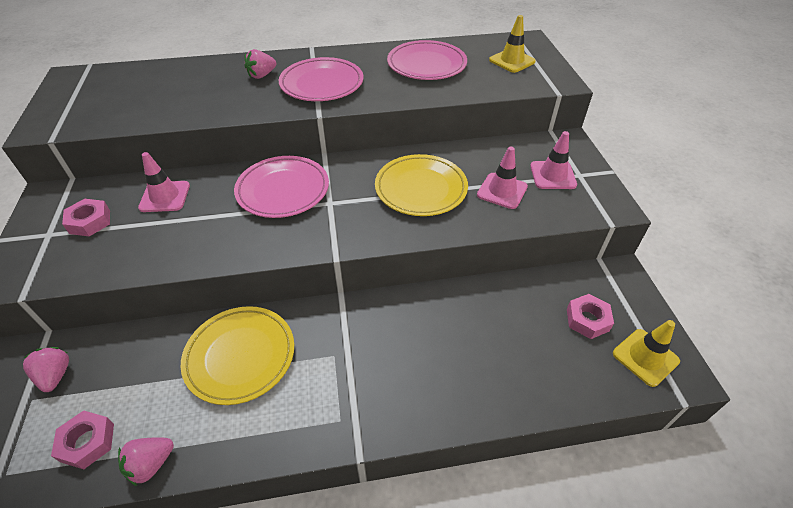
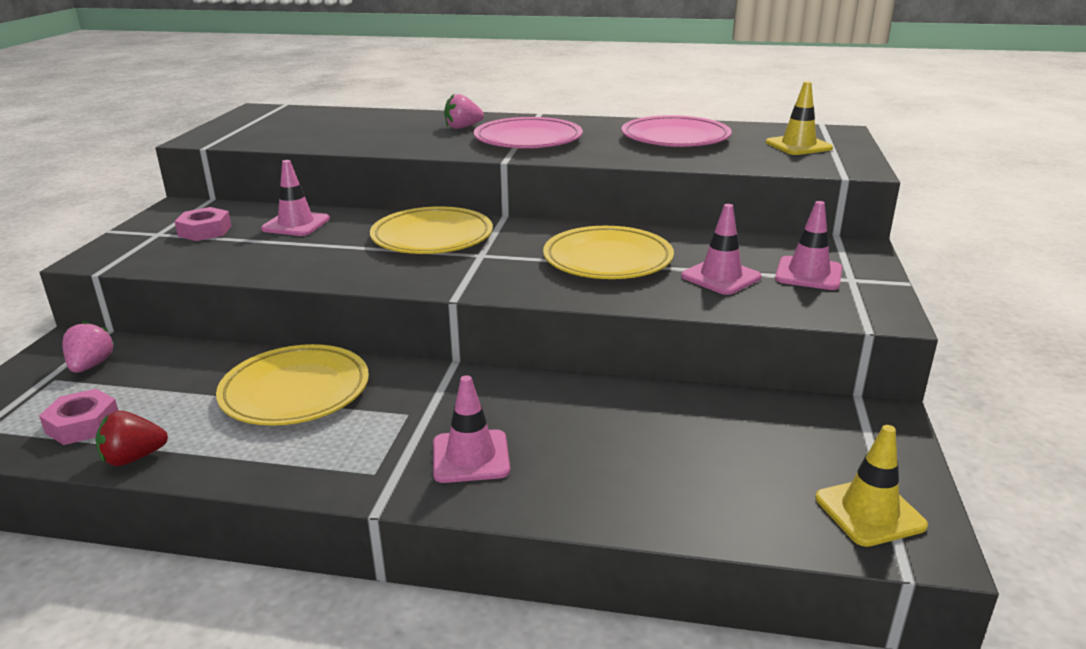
camera: 20 degrees right, 20 degrees down
pink strawberry [118,437,174,486] -> red strawberry [95,411,168,466]
pink plate [234,156,329,218] -> yellow plate [370,206,493,254]
pink nut [567,294,614,339] -> none
none -> pink traffic cone [433,375,510,483]

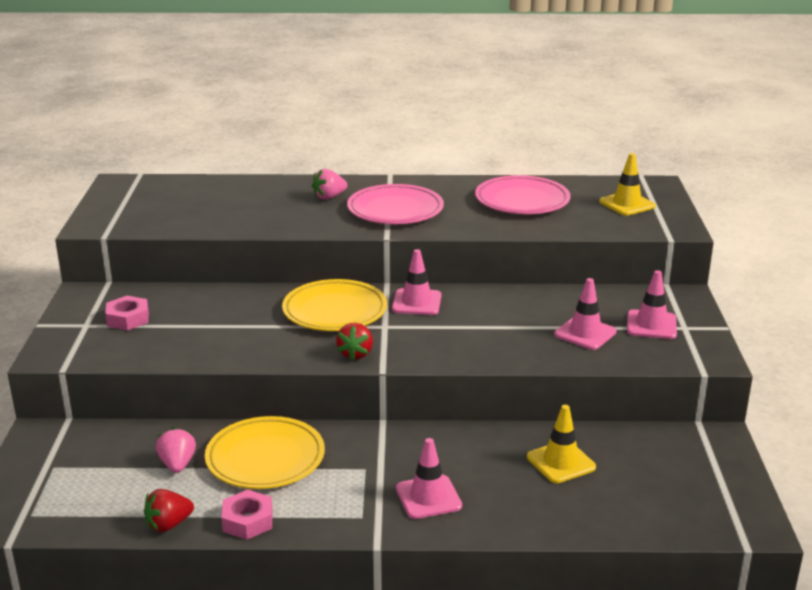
camera: 10 degrees left, 0 degrees up
pink nut [39,389,119,445] -> pink nut moved to [221,490,273,540]
pink strawberry [62,321,115,373] -> pink strawberry moved to [156,427,196,473]
pink traffic cone [261,160,330,236] -> pink traffic cone moved to [392,249,441,315]
yellow plate [543,226,674,279] -> none
yellow traffic cone [815,425,928,547] -> yellow traffic cone moved to [527,405,596,483]
none -> red strawberry [336,323,373,360]

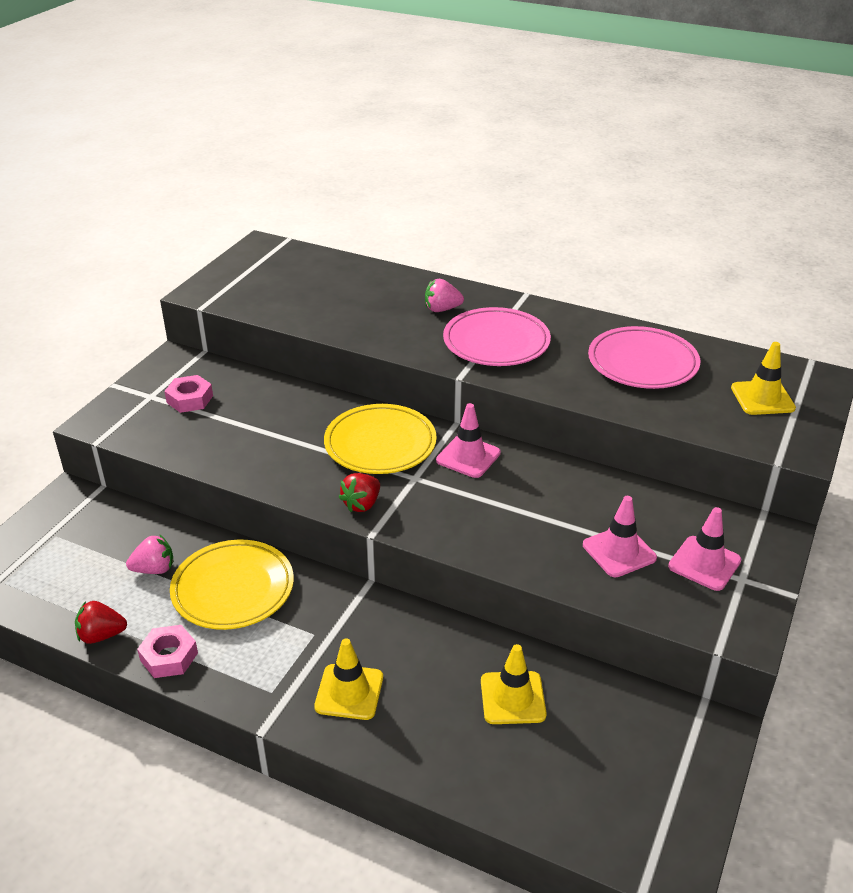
camera: 25 degrees right, 10 degrees up
pink strawberry [156,427,196,473] -> pink strawberry turned 60 degrees clockwise [126,534,173,574]
pink traffic cone [396,438,462,519] -> yellow traffic cone [314,639,383,720]

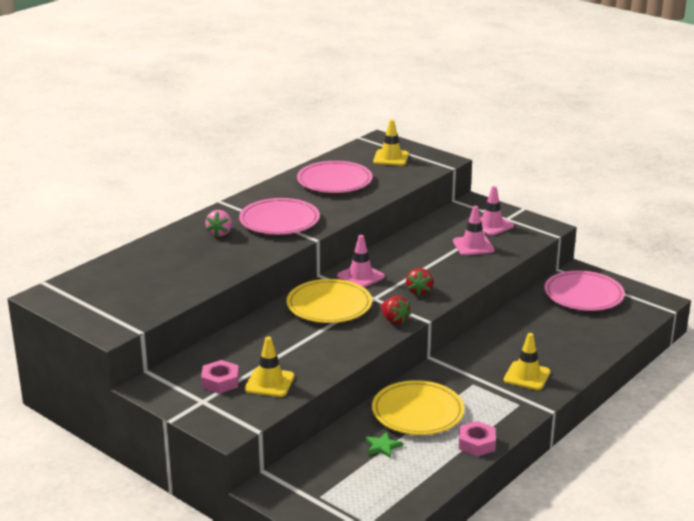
camera: 75 degrees left, 10 degrees down
red strawberry [75,601,127,644] -> red strawberry moved to [406,268,434,296]
pink strawberry [126,534,173,574] -> green star [365,432,403,458]
yellow traffic cone [481,644,547,724] -> yellow traffic cone moved to [245,336,294,397]
none -> pink plate [544,271,625,311]

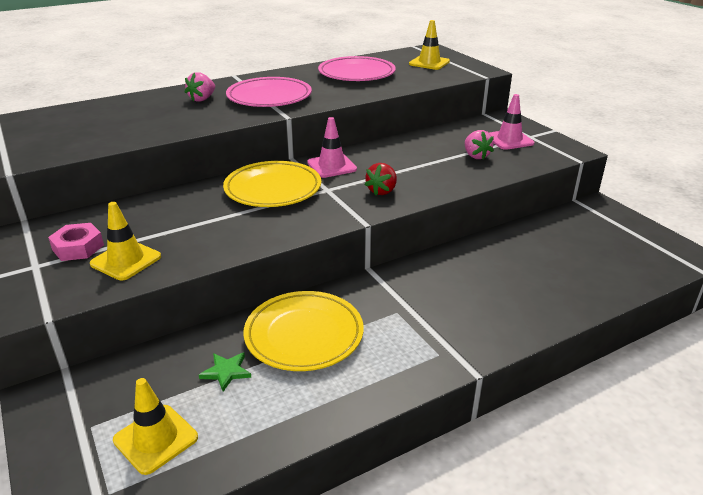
camera: 20 degrees right, 5 degrees up
red strawberry [381,296,411,324] -> none
pink traffic cone [453,206,495,256] -> pink strawberry [465,130,494,159]
pink nut [459,421,496,456] -> none
yellow traffic cone [504,333,551,390] -> yellow traffic cone moved to [113,378,198,475]
pink plate [544,271,625,311] -> none

